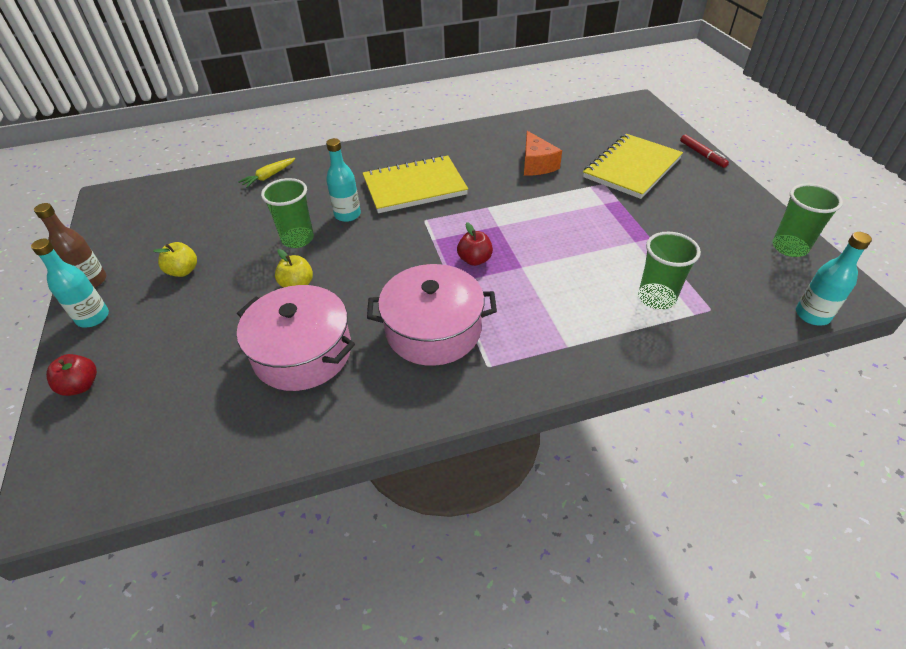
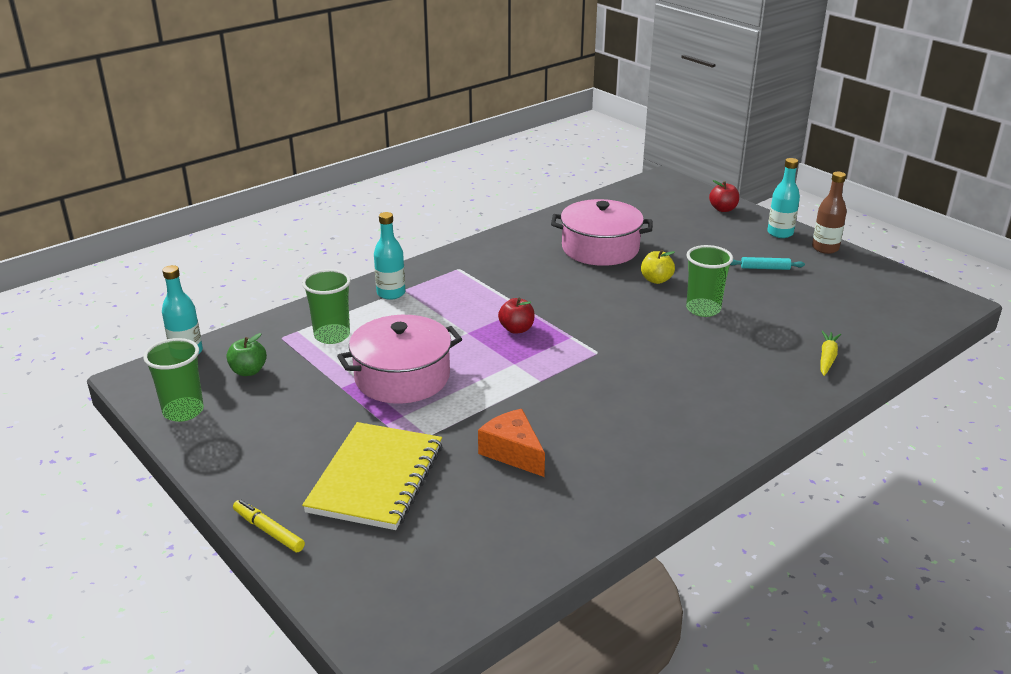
camera: 155 degrees right, 15 degrees down
yellow apple [153,242,197,277] -> turquoise rolling pin [730,257,805,270]
turquoise bottle [326,138,361,222] -> turquoise bottle moved to [374,212,405,300]
yellow notebook [363,155,468,213] -> none
pink pot [367,264,497,366] -> pink pot moved to [337,315,462,404]
red marker [680,134,729,168] -> yellow marker [233,499,305,552]
none -> green apple [226,333,267,376]

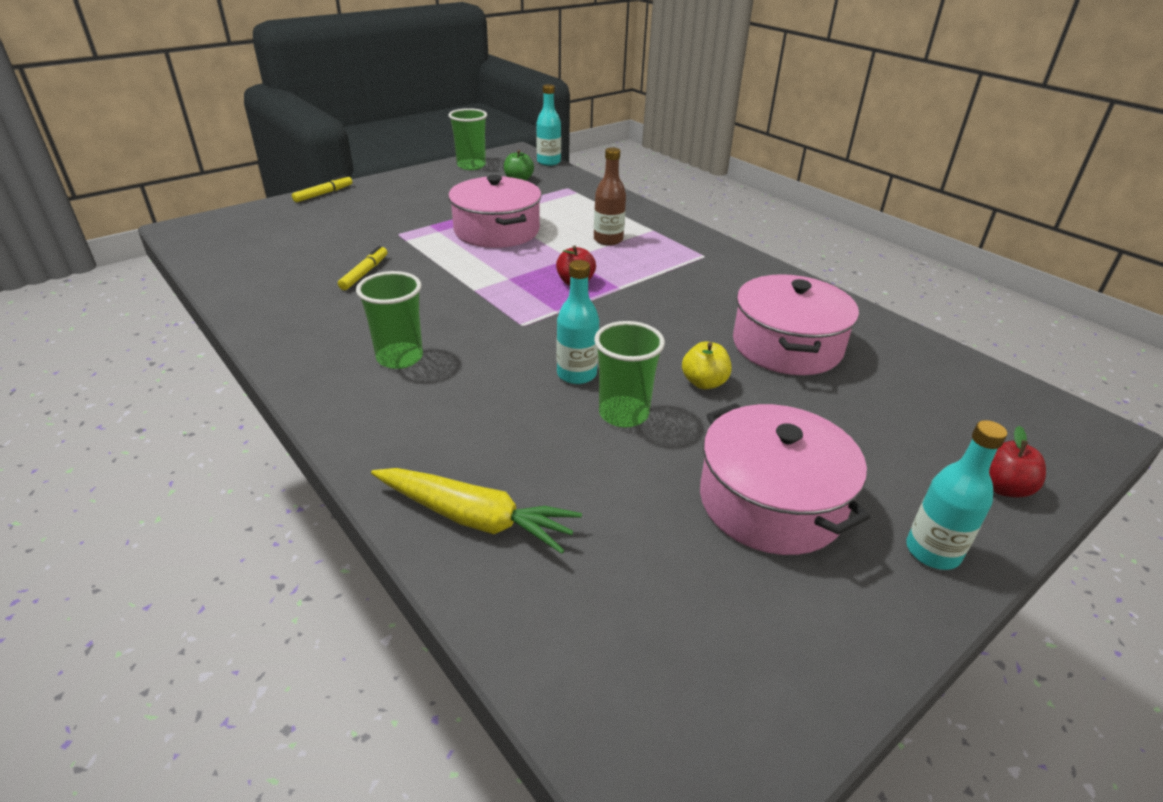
camera: 90 degrees right, 5 degrees up
green cup [302,269,351,344] -> green cup moved to [356,271,423,369]
yellow notebook [302,422,442,530] -> none
turquoise bottle [374,212,405,300] -> turquoise bottle moved to [557,260,599,384]
orange cheese [478,409,545,477] -> yellow marker [338,246,387,290]
turquoise rolling pin [730,257,805,270] -> pink pot [700,403,870,555]
brown bottle [812,172,847,254] -> brown bottle moved to [594,147,626,246]
yellow carrot [820,331,841,376] -> yellow carrot [371,468,582,554], size x1.68

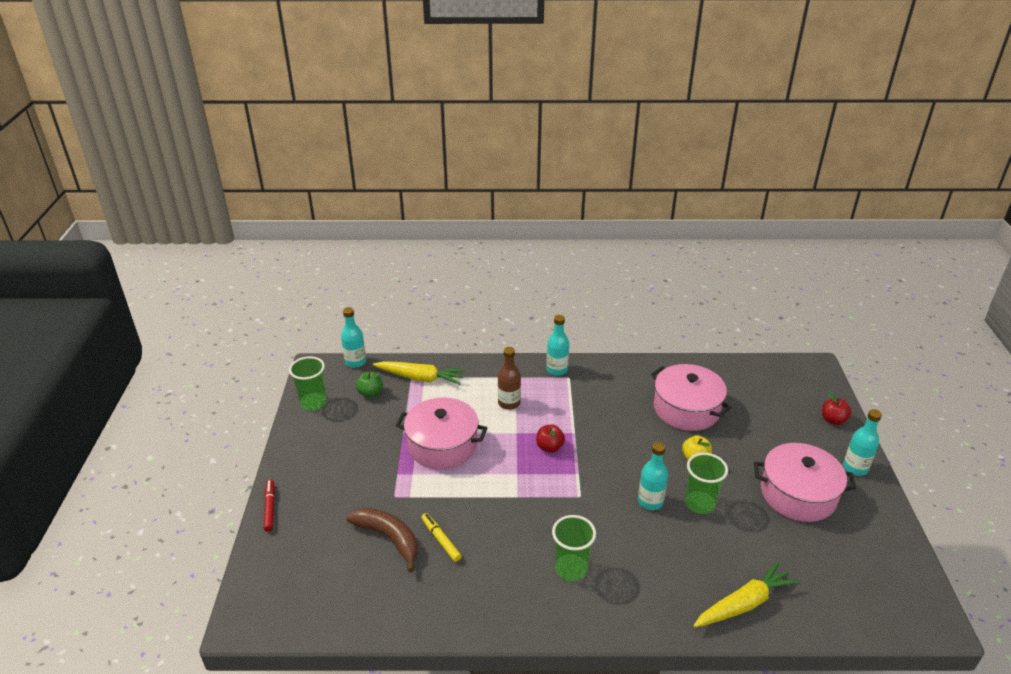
camera: 50 degrees left, 0 degrees up
yellow marker [292,175,352,202] -> red marker [264,480,275,532]
none -> brown banana [347,508,418,572]
none -> yellow carrot [373,361,466,385]
none -> turquoise bottle [546,315,569,376]

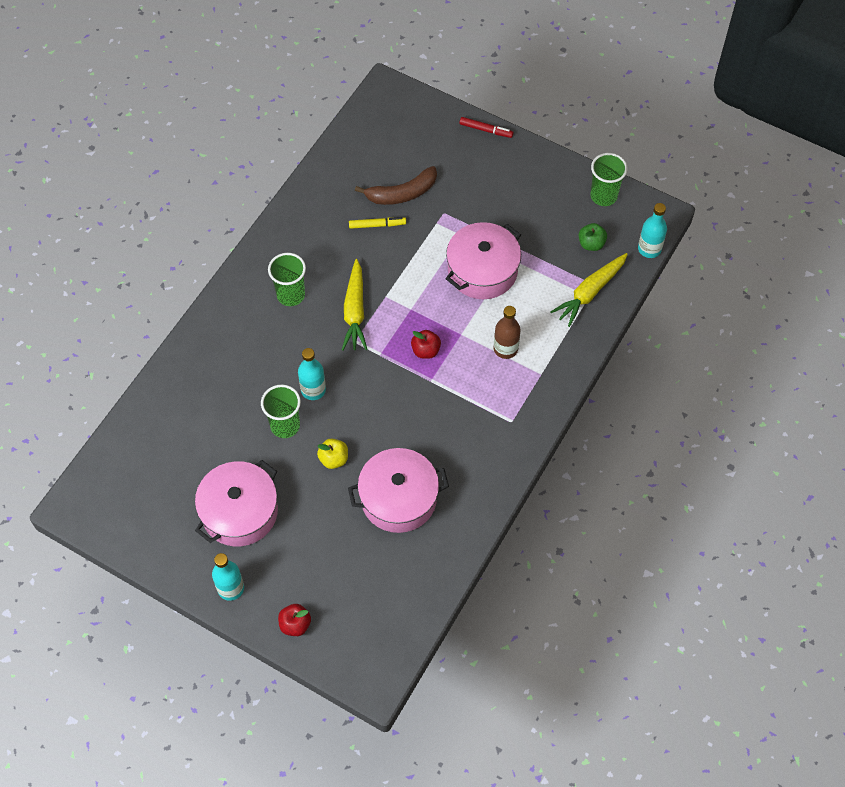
camera: 120 degrees right, 25 degrees up
turquoise bottle [546,315,569,376] -> none
yellow carrot [693,561,800,627] -> yellow carrot moved to [342,259,368,350]

